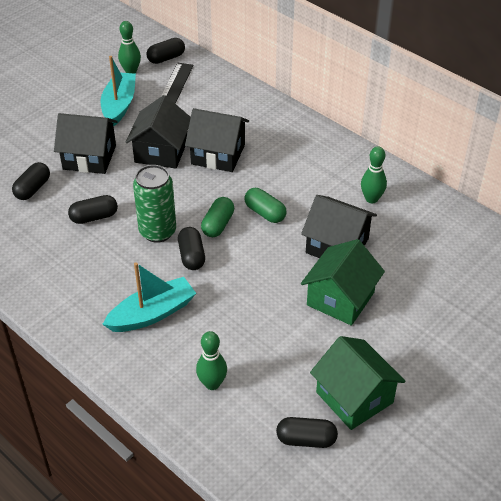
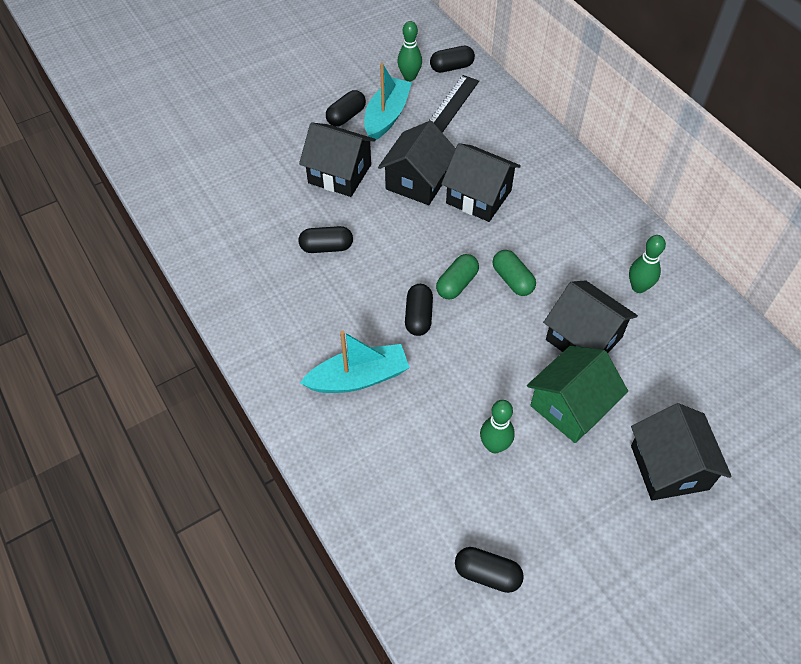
camera: 15 degrees right, 10 degrees up
black capsule [12,162,50,200] -> black capsule moved to [326,90,366,127]
green can [133,165,176,243] -> none
green bowling pin [196,331,227,390] -> green bowling pin moved to [480,400,515,453]
green house [310,336,406,430] -> none
none -> black house [631,403,732,500]

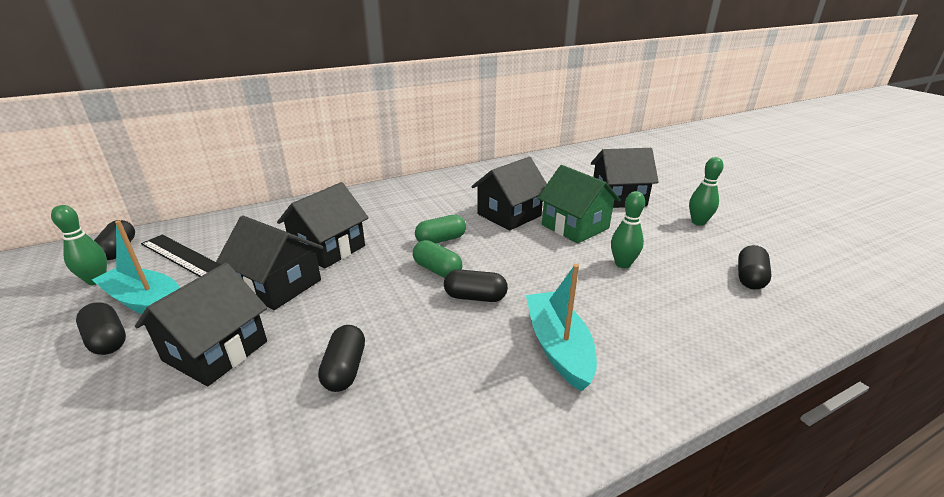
camera: 85 degrees left, 25 degrees down
green bowling pin [629,235,666,293] -> green bowling pin moved to [689,157,724,226]

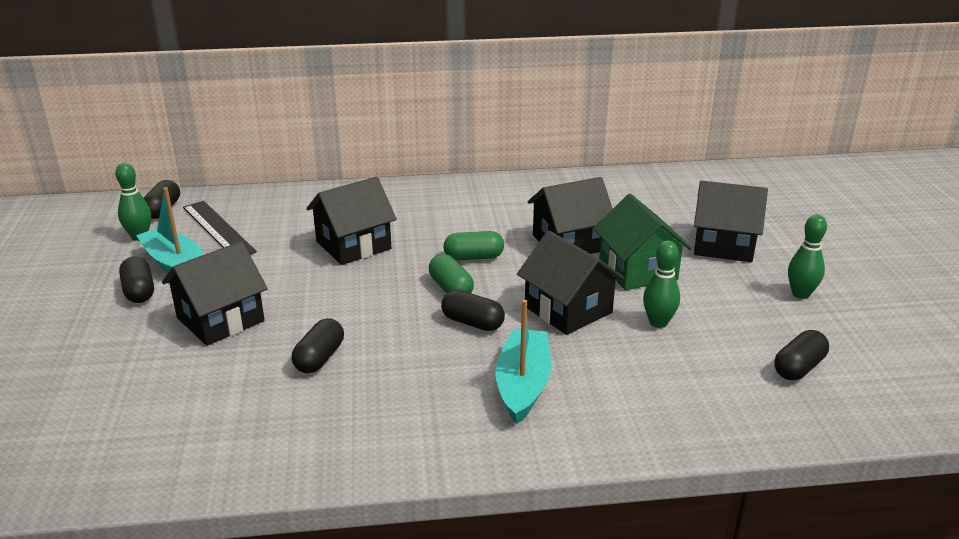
camera: 20 degrees right, 0 degrees up
black house [216,216,323,310] -> black house moved to [517,231,625,335]

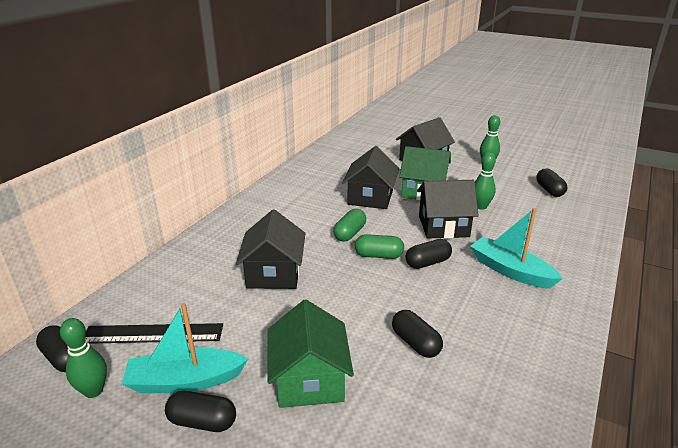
camera: 55 degrees left, 0 degrees up
black house [162,241,268,346] -> green house [267,300,354,408]

